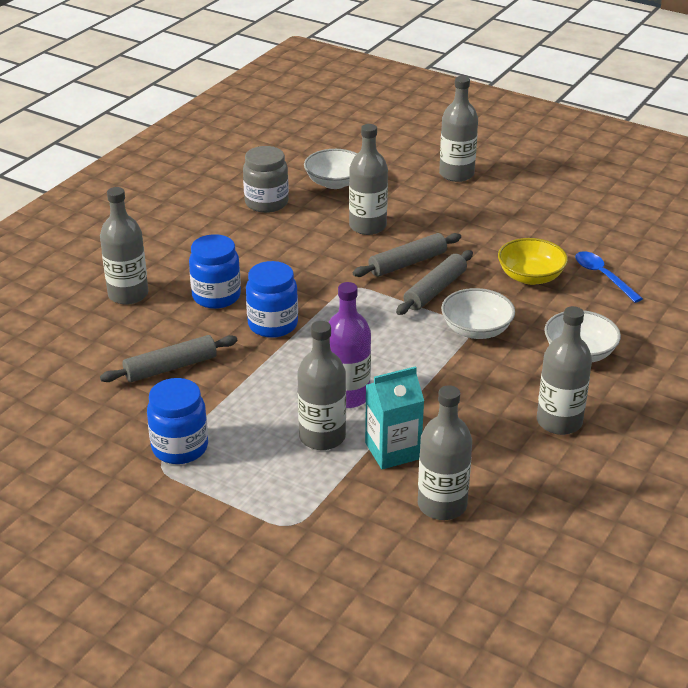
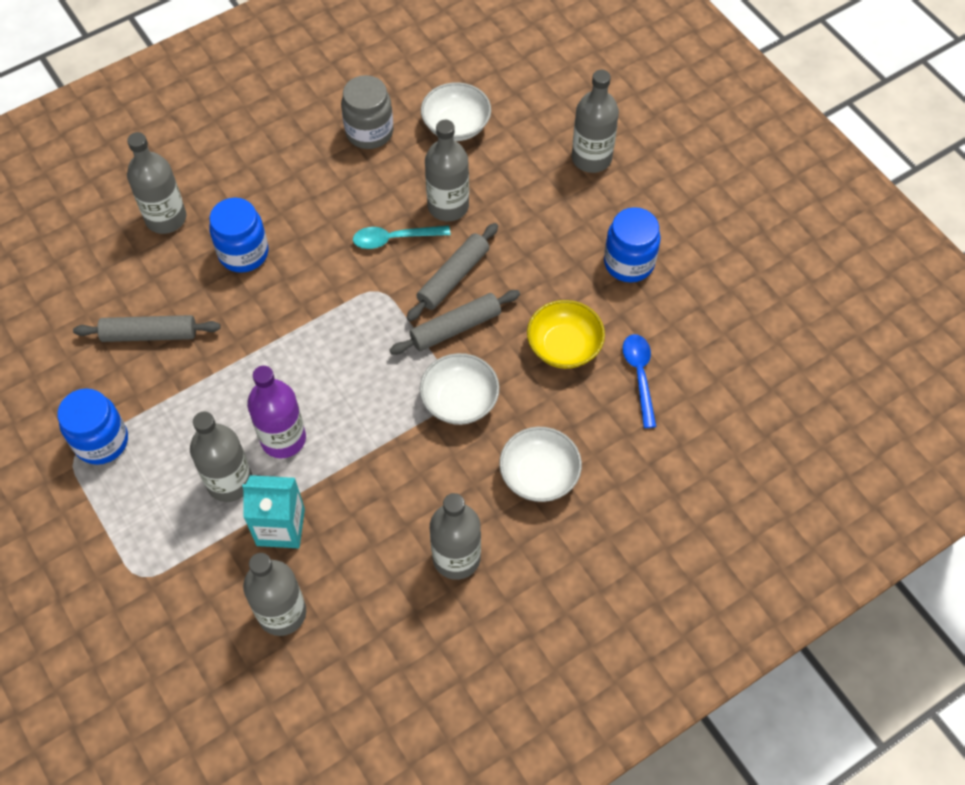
camera: 25 degrees right, 25 degrees up
blue jar [246,261,298,338] -> blue jar moved to [604,207,660,283]
grey rolling pin [353,233,461,277] -> grey rolling pin turned 45 degrees counterclockwise [407,223,498,321]
none -> turquoise spoon [353,225,450,249]

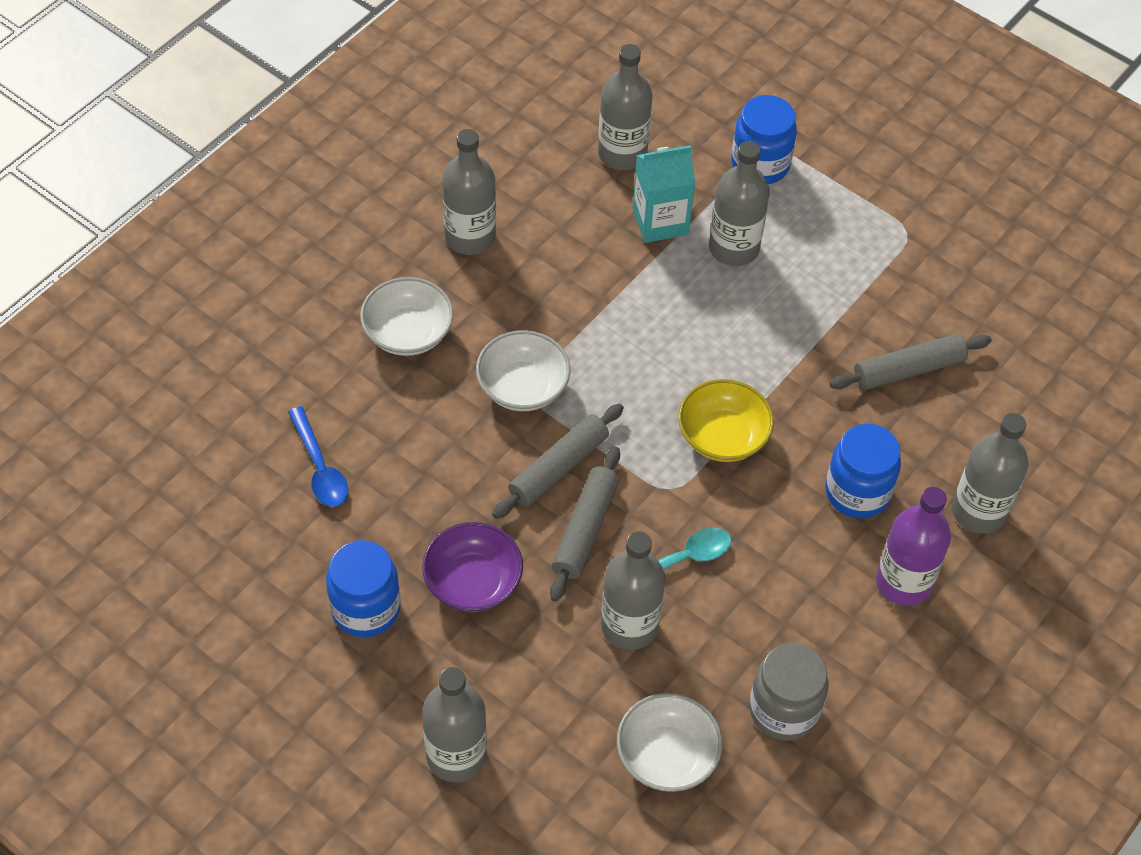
camera: 160 degrees right, 5 degrees down
blue jar [57,388,128,465] -> blue jar moved to [731,95,797,184]
purple bottle [247,366,306,458] -> purple bottle moved to [876,487,951,606]
yellow bowl [527,300,605,369] -> yellow bowl moved to [678,379,774,462]
none -> purple bowl [422,522,523,612]

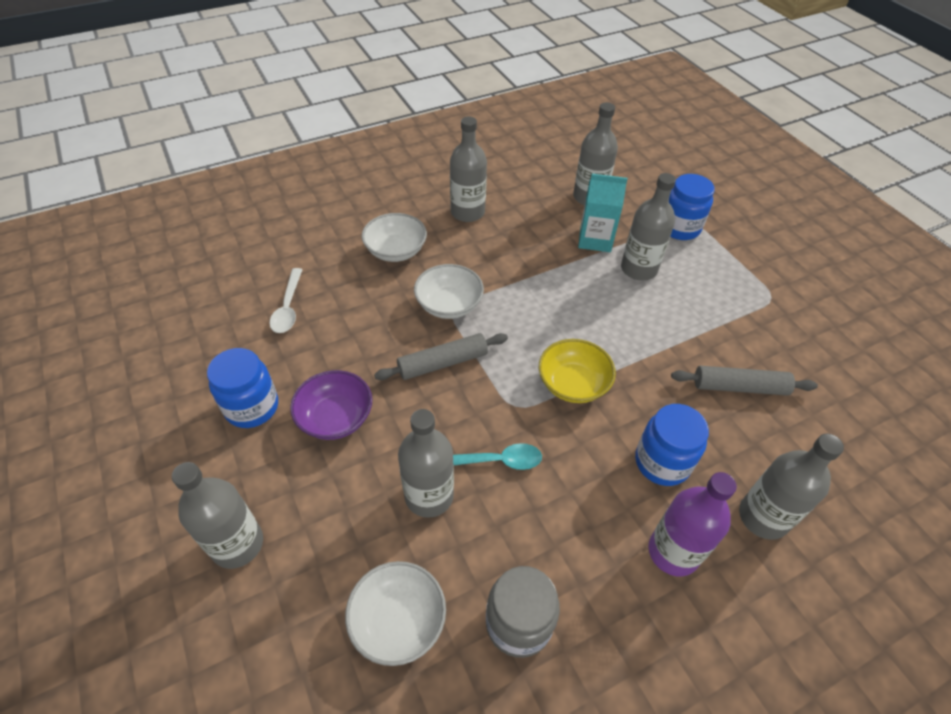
camera: 25 degrees right, 5 degrees down
blue spoon [288,406,348,507] -> white spoon [269,268,303,333]
grey rolling pin [550,447,620,601] -> none

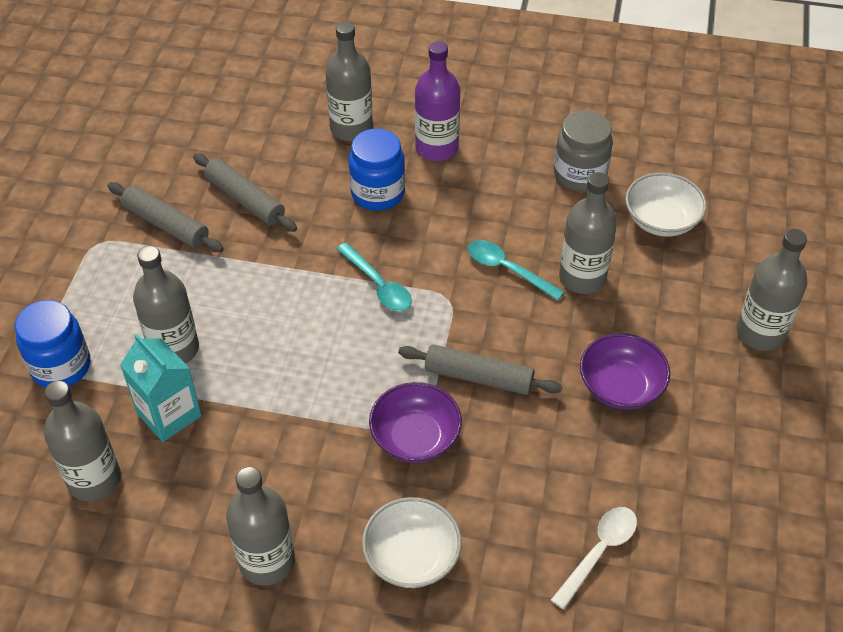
camera: 140 degrees left, 0 degrees up
blue jar [207,348,278,428] -> none
white bowl [414,264,484,319] -> purple bowl [369,382,462,463]
yellow bowl [539,339,616,403] -> turquoise spoon [337,243,412,311]
none -> grey rolling pin [108,182,224,252]

